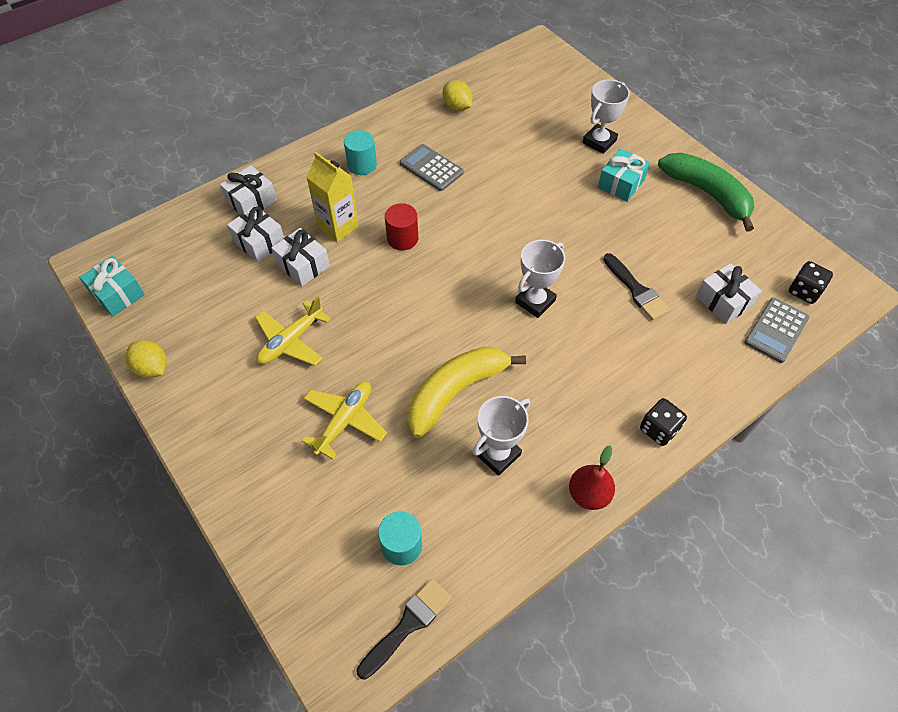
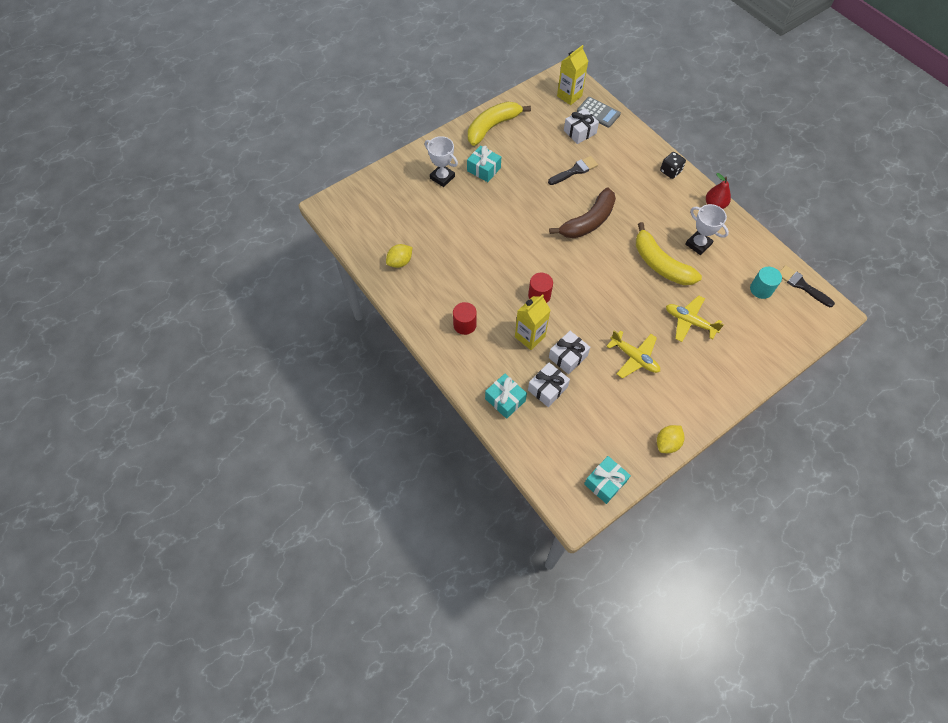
camera: 90 degrees left, 5 degrees up
white gift [220,165,277,214] -> turquoise gift [485,374,527,419]
turquoise cylinder [344,130,377,175] -> red cylinder [453,302,477,335]
grey calculator [400,144,464,191] -> none
white trophy [515,240,565,318] -> brown banana [549,188,616,238]
green banana [658,153,754,232] -> yellow banana [468,102,531,146]
black dice [789,261,833,304] -> yellow carton [557,45,588,105]

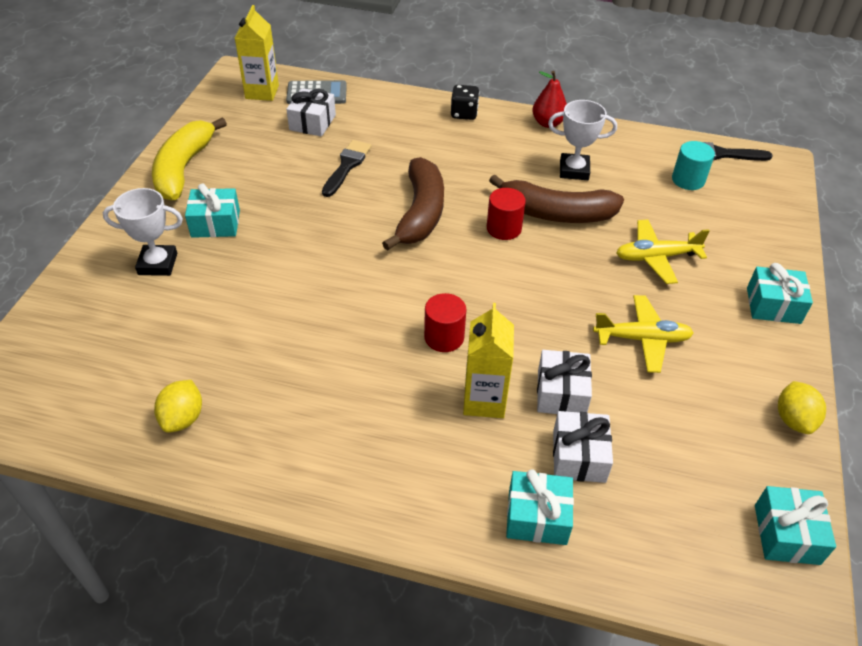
camera: 40 degrees left, 15 degrees down
red cylinder [453,302,477,335] -> red cylinder moved to [487,188,526,240]
yellow banana [636,222,702,285] -> brown banana [489,174,624,223]
none -> turquoise gift [747,263,813,324]

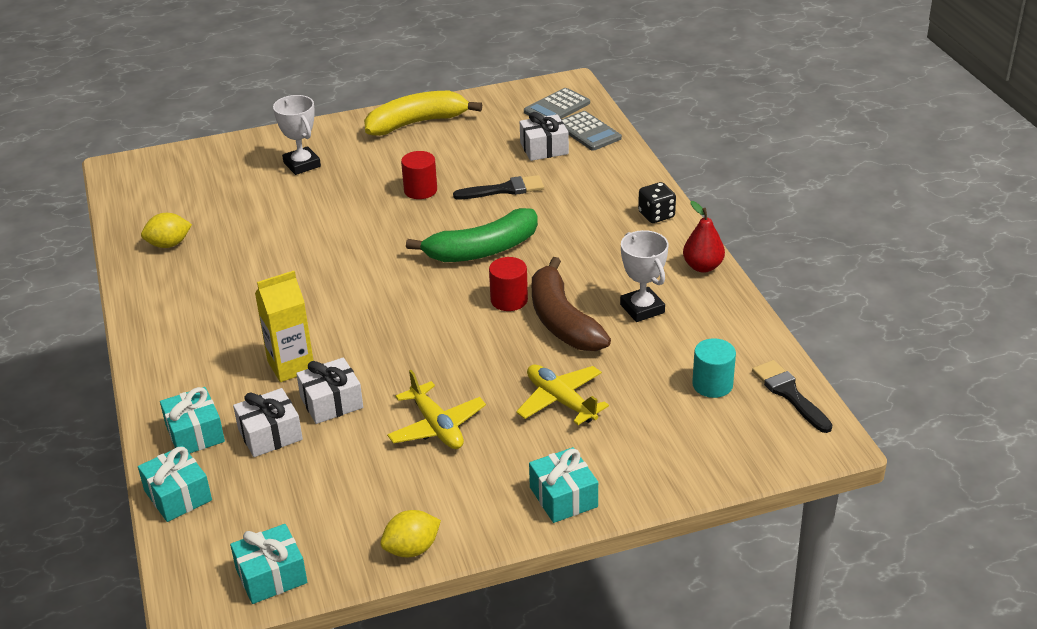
camera: 60 degrees right, 10 degrees down
turquoise gift [185,183,240,238] -> turquoise gift moved to [138,445,212,522]
yellow carton [235,5,279,101] -> grey calculator [524,88,590,119]
brown banana [382,157,444,251] -> green banana [406,208,538,262]
red cylinder [424,293,466,352] -> red cylinder moved to [401,151,437,199]

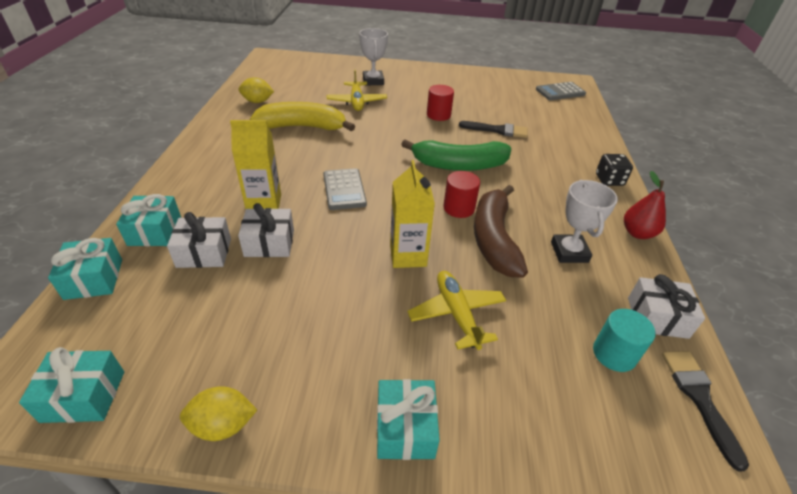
camera: 20 degrees right, 5 degrees up
yellow banana [364,91,482,136] -> yellow banana moved to [250,102,355,131]
yellow plane [387,370,486,449] -> yellow plane moved to [327,69,387,111]
white gift [520,112,569,161] -> white gift moved to [628,274,705,339]
grey calculator [561,111,622,151] -> grey calculator moved to [323,168,367,210]
none -> yellow carton [390,160,435,268]

